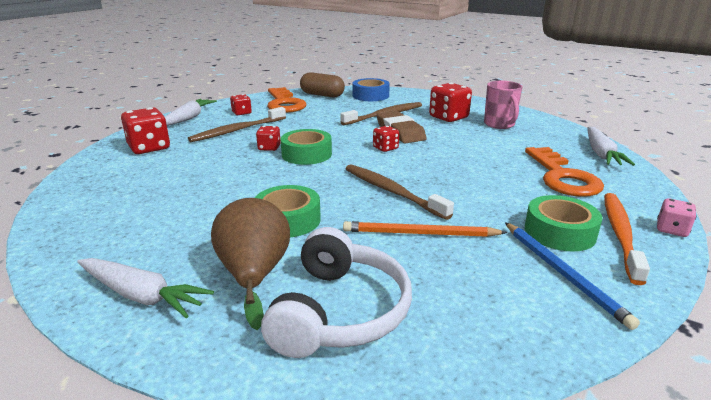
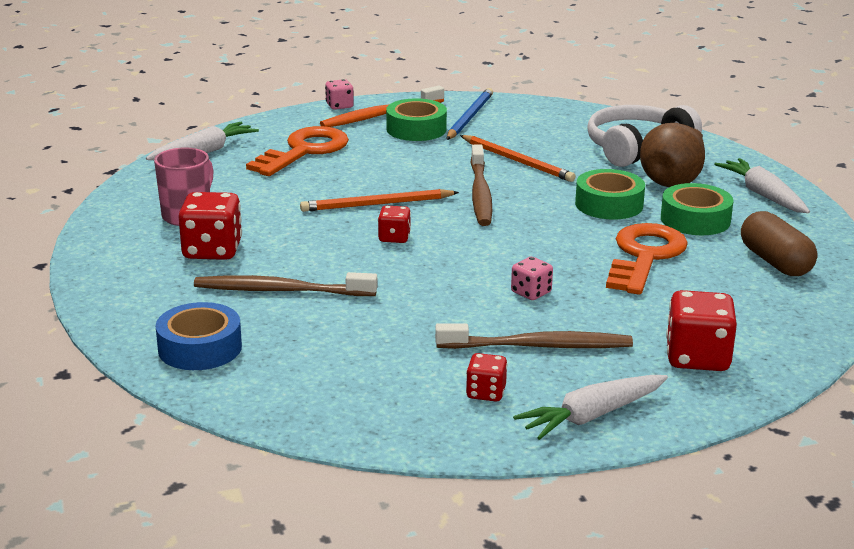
camera: 140 degrees left, 0 degrees up
red dice [256,126,281,151] -> pink dice [511,257,553,300]
orange key [267,87,306,113] -> orange key moved to [606,223,688,295]
green tape [280,129,332,165] -> green tape moved to [661,183,733,235]
brown capsule [300,72,345,97] -> brown capsule moved to [741,211,817,276]
brown eraser [376,111,427,143] -> none
none -> orange pencil [300,189,459,212]

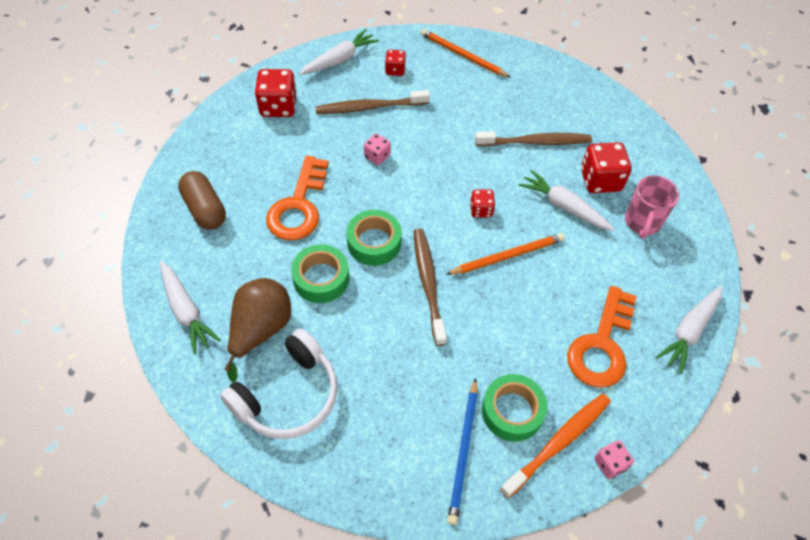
camera: 170 degrees right, 30 degrees up
blue tape [156,302,242,370] -> none
orange pencil [460,135,576,182] -> orange pencil moved to [420,29,511,78]
green tape [661,183,733,235] -> green tape moved to [346,210,402,266]
none -> white carrot [518,170,615,231]

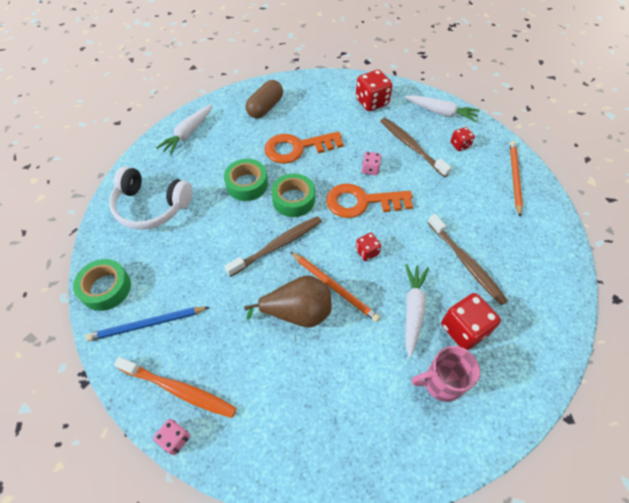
camera: 65 degrees right, 0 degrees up
brown pear [224,278,291,383] -> brown pear moved to [244,275,332,328]
green tape [482,374,548,442] -> green tape moved to [73,259,131,311]
orange key [567,286,637,388] -> orange key moved to [326,183,413,218]
white carrot [656,286,722,374] -> none

